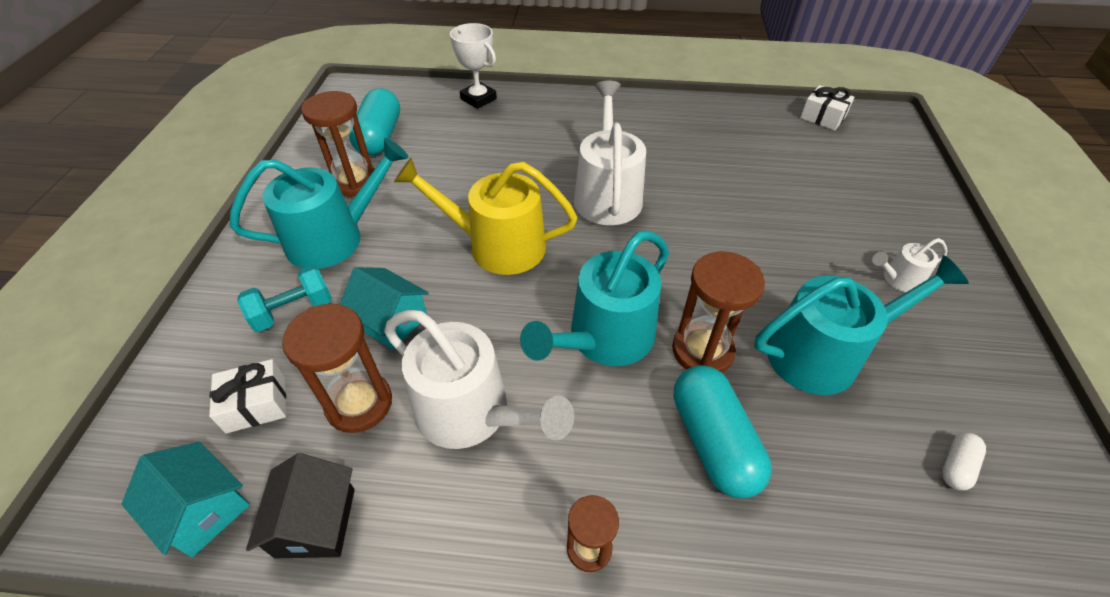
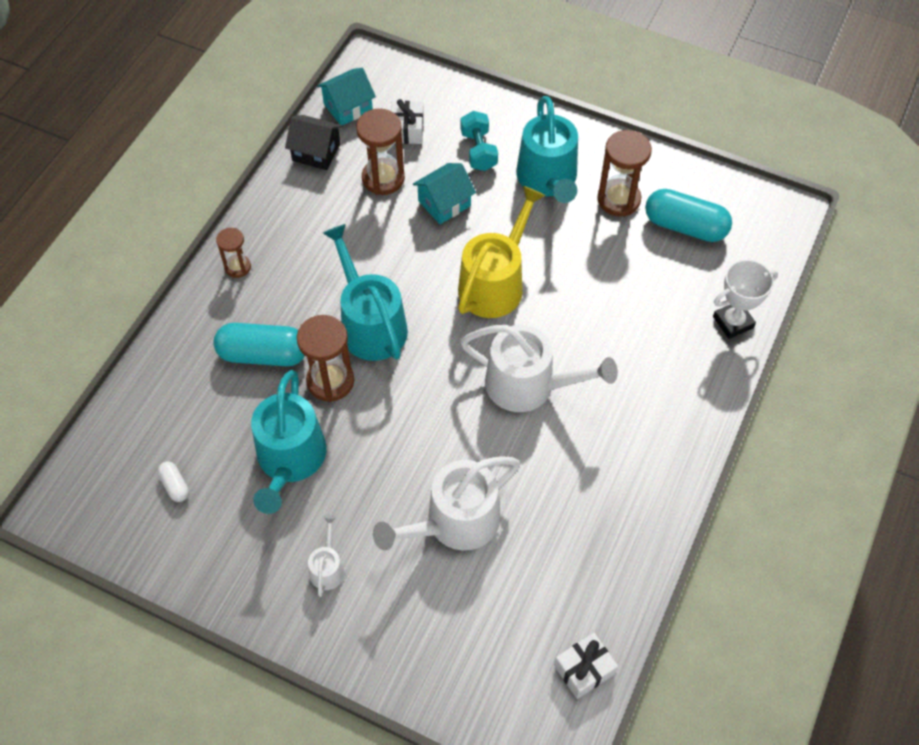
camera: 110 degrees right, 10 degrees up
white watering can [384,310,574,449] -> white watering can moved to [373,456,520,551]

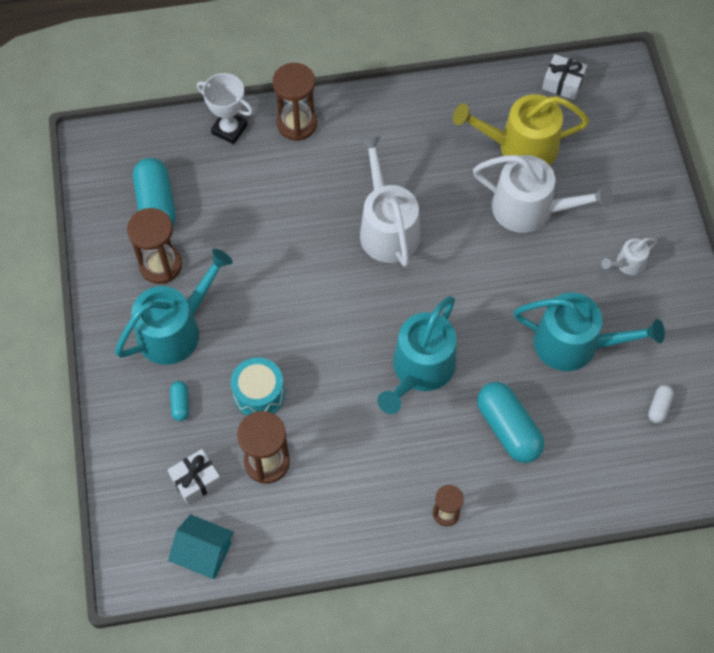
camera: 125 degrees left, 5 degrees up
turquoise watering can [251,370,326,514] -> turquoise watering can turned 45 degrees clockwise [513,293,665,371]
black house [285,115,342,170] -> none
brown hourglass [297,315,354,402] -> brown hourglass moved to [272,63,317,141]
turquoise house [413,163,476,224] -> turquoise drum [231,357,285,416]
yellow watering can [458,186,545,318] -> yellow watering can moved to [453,94,589,165]
turquoise dumbbell [461,111,498,171] -> turquoise capsule [170,381,189,421]

